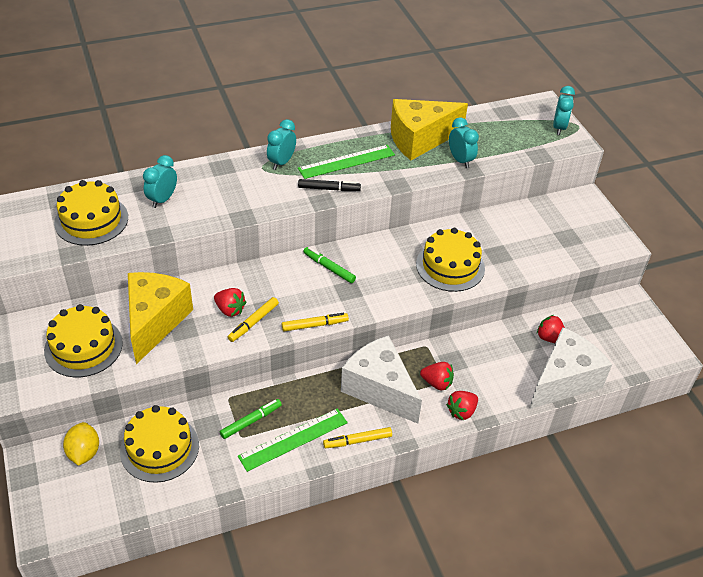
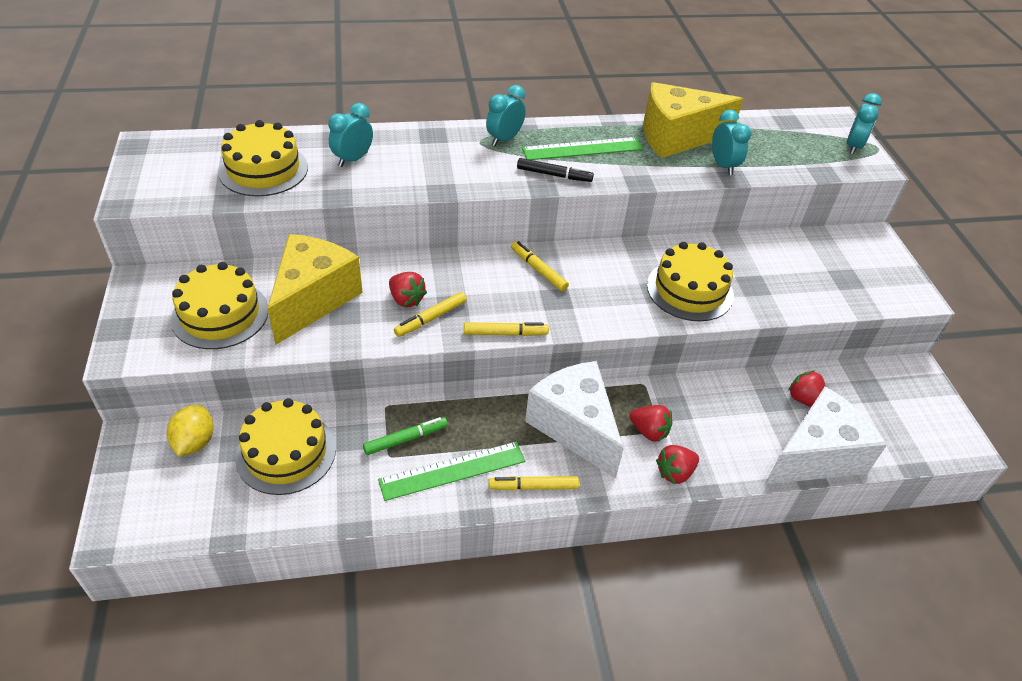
camera: 10 degrees right, 0 degrees up
green marker [303,247,356,283] -> yellow marker [511,241,569,291]

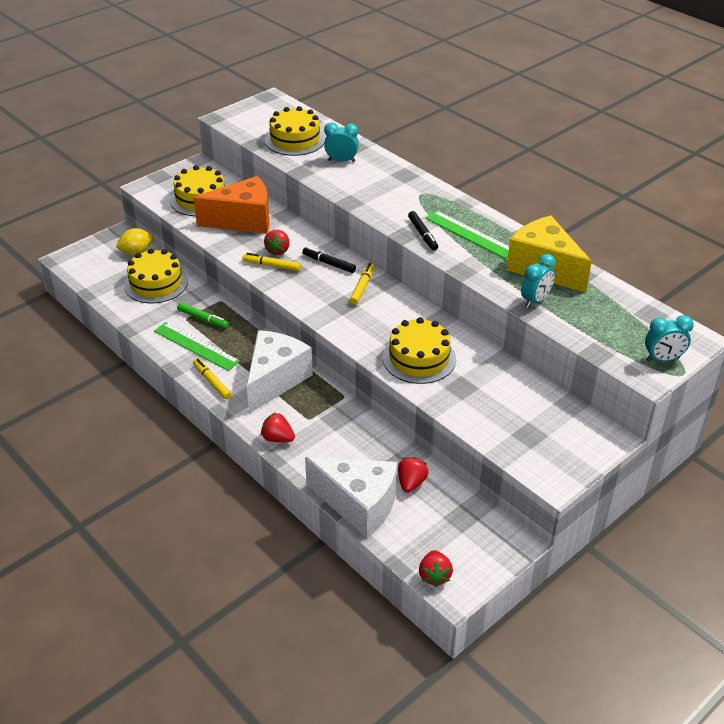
camera: 60 degrees right, 5 degrees down
yellow cheese [267,234,363,345] -> orange cheese [193,176,269,234]
yellow marker [464,322,549,336] -> none
turquoise clock [486,85,526,146] -> none
red strawberry [630,405,672,442] -> red strawberry moved to [419,550,453,587]
none -> black marker [303,247,356,273]

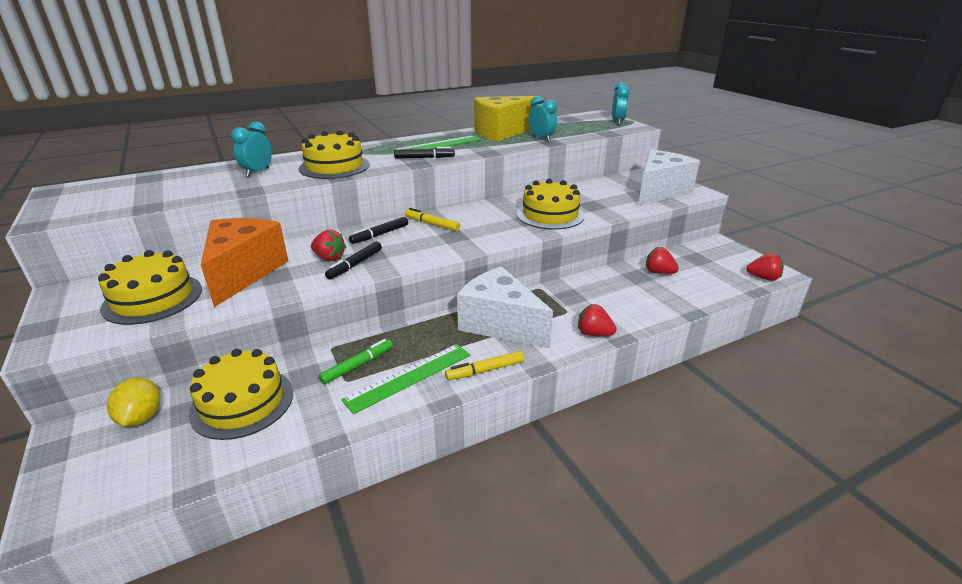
camera: 75 degrees left, 10 degrees down
yellow marker [242,253,301,271] -> black marker [325,241,382,279]
red strawberry [261,412,295,442] -> red strawberry turned 75 degrees clockwise [578,304,617,336]
yellow cake [265,106,325,156] -> yellow cake moved to [299,130,370,179]
white cheese [305,457,397,538] -> white cheese moved to [638,149,700,205]

